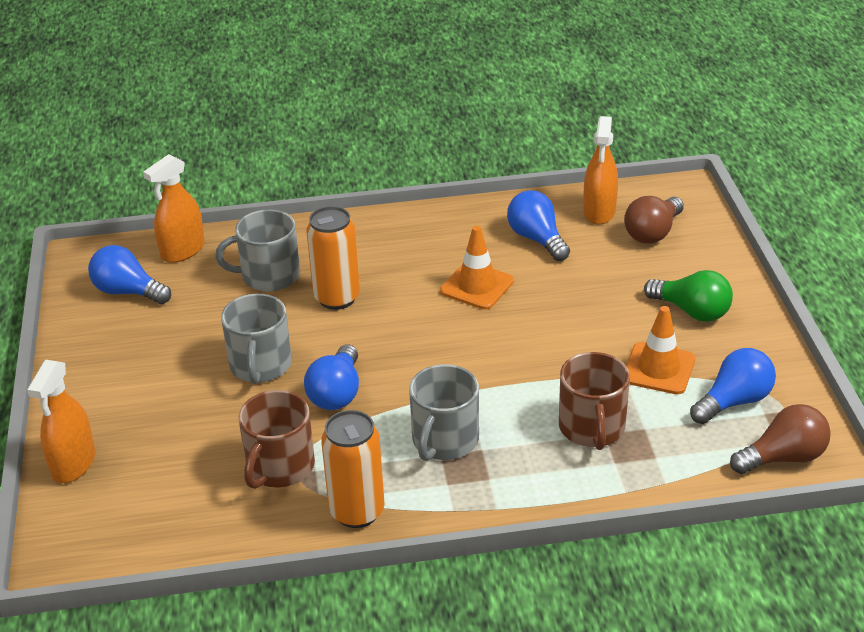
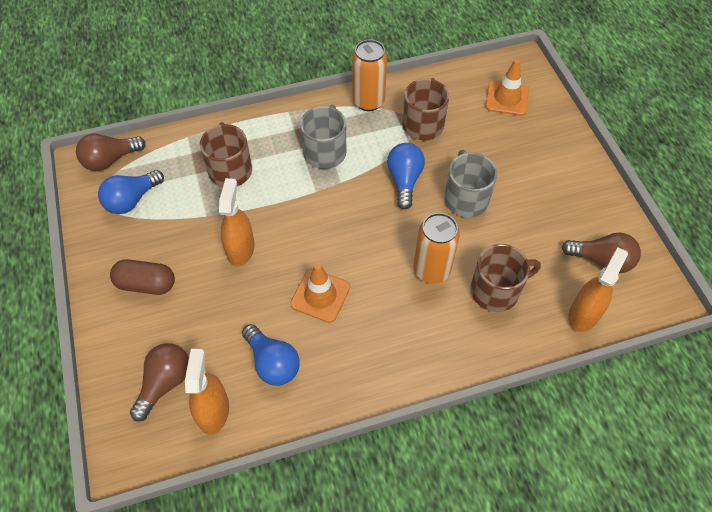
camera: 170 degrees right, 20 degrees up
orange spray bottle [27,360,95,483] -> orange spray bottle moved to [219,178,255,266]
blue light bulb [88,245,171,304] -> brown light bulb [562,232,641,273]
grey mug [215,210,300,292] -> brown mug [470,244,541,312]
orange traffic cone [626,306,695,394] -> orange traffic cone moved to [485,59,529,116]
green light bulb [644,270,733,322] -> brown capsule [110,259,175,295]

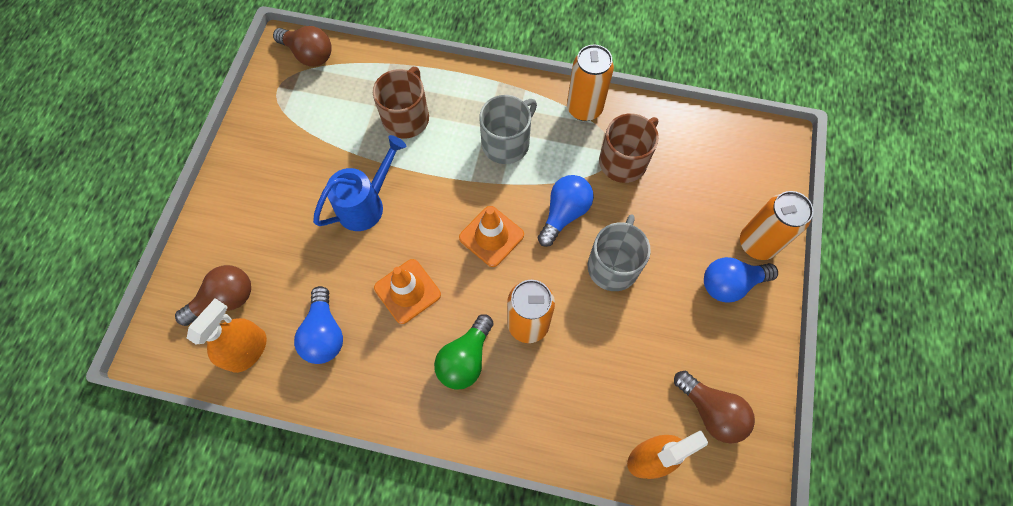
camera: 30 degrees right, 10 degrees up
brown light bulb [76,133,146,171] -> brown light bulb turned 150 degrees counterclockwise [273,26,332,67]
blue light bulb [98,170,164,214] -> blue light bulb moved to [704,257,778,303]
brown capsule [110,259,175,295] -> none
orange spray bottle [219,178,255,266] -> blue watering can [313,135,406,231]
brown mug [470,244,541,312] -> none
orange traffic cone [485,59,529,116] -> orange traffic cone moved to [459,206,524,267]
none -> green light bulb [434,314,494,390]
none -> orange can [740,191,814,260]

